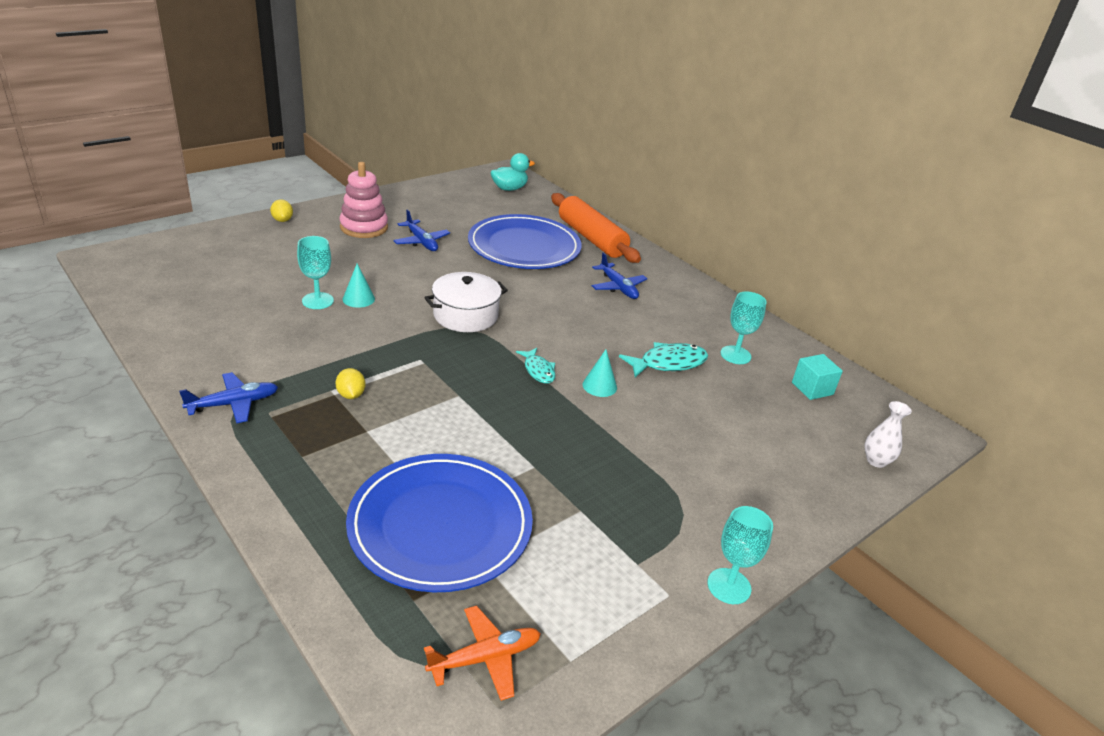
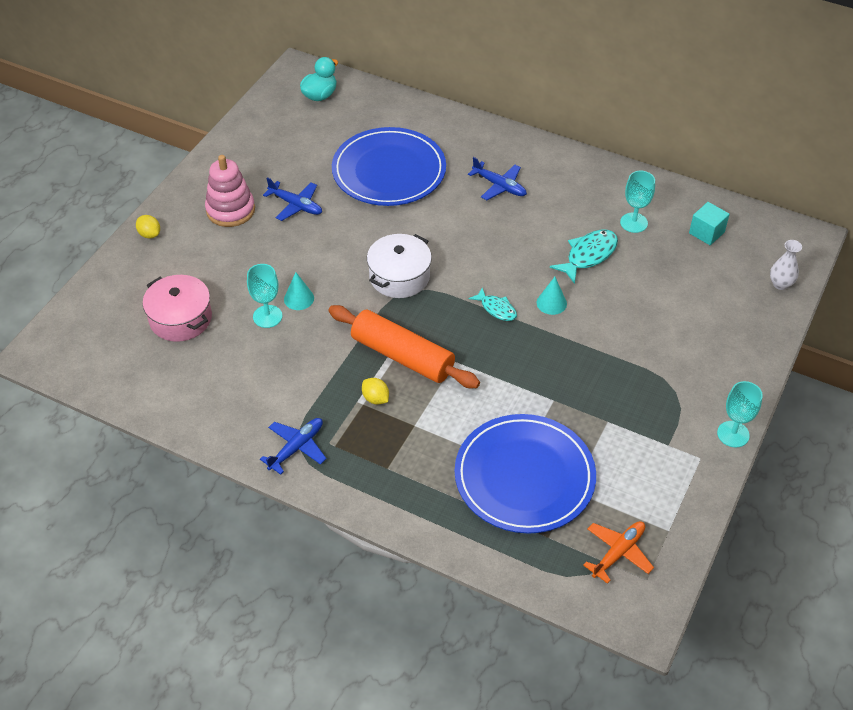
camera: 20 degrees left, 15 degrees up
orange rolling pin [551,193,641,263] -> orange rolling pin moved to [328,305,480,388]
none -> pink pot [143,275,212,342]

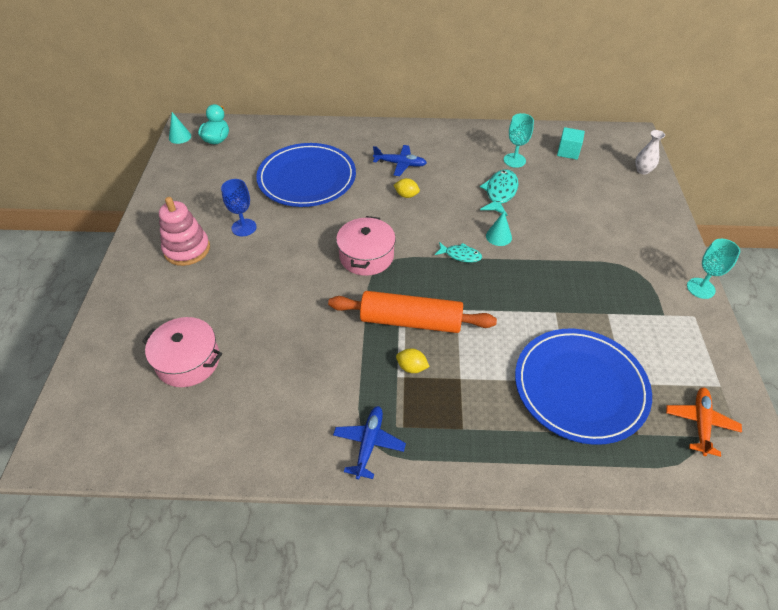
camera: 25 degrees left, 0 degrees up
yellow lemon [136,215,160,238] -> yellow lemon moved to [394,178,420,198]
turquoise goblet [247,264,282,328] -> none
blue plane [263,177,322,221] -> blue goblet [221,179,257,236]
turquoise cone [284,272,314,310] -> turquoise cone moved to [169,112,191,144]
white pot [367,234,432,298] -> pink pot [336,216,396,276]

